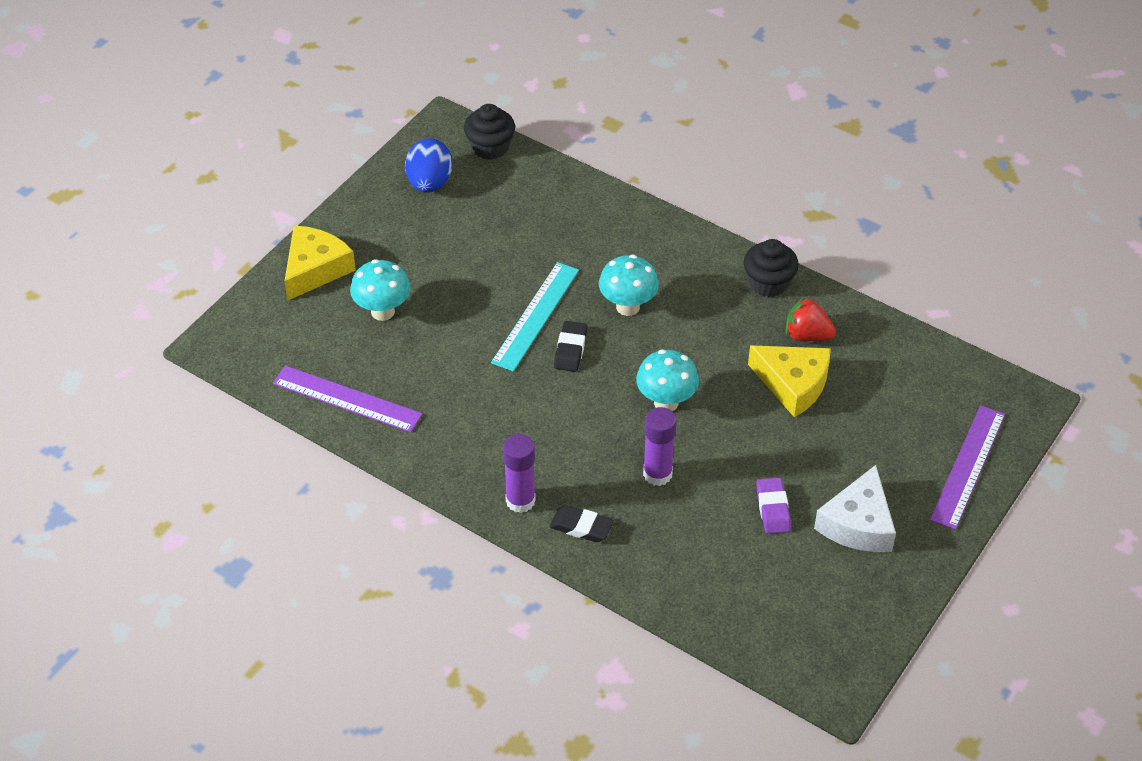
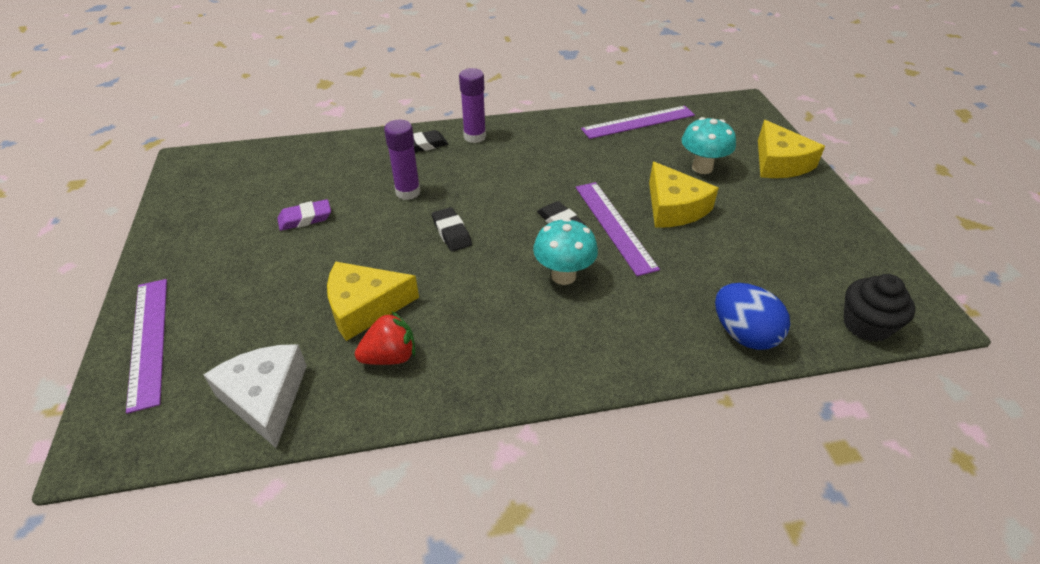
camera: 135 degrees right, 5 degrees down
blue egg [405,138,453,193] -> blue egg moved to [715,283,790,350]
turquoise ruler [491,262,579,372] -> purple ruler [576,182,660,276]
turquoise mushroom [636,350,699,411] -> black eraser [432,207,472,252]
black cupcake [744,239,799,297] -> none
purple eraser [756,478,791,534] -> purple eraser turned 60 degrees counterclockwise [277,199,331,231]
white cheese [814,465,896,552] -> white cheese moved to [204,344,307,448]
none -> yellow cheese [649,162,719,228]

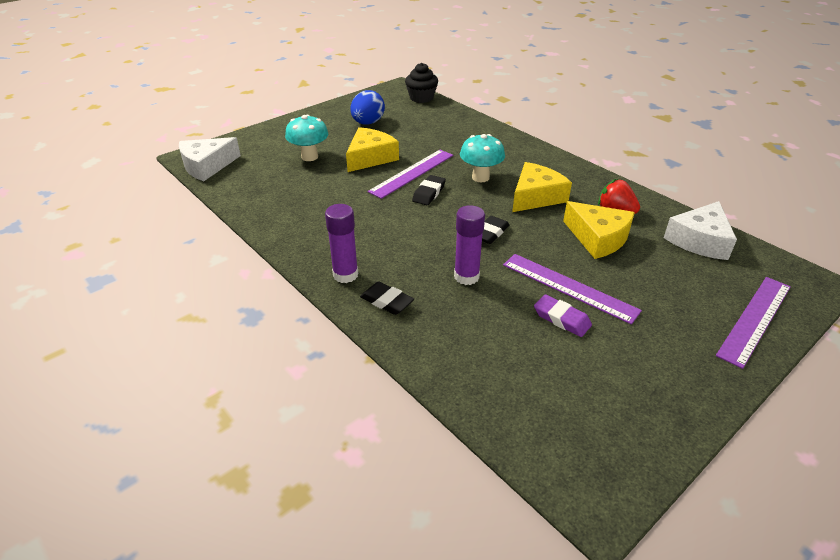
camera: 120 degrees left, 5 degrees down
purple ruler [581,106,695,139] -> purple ruler moved to [503,254,642,324]
blue egg [715,283,790,350] -> blue egg moved to [350,90,385,125]
yellow cheese [758,120,825,178] -> yellow cheese moved to [512,162,572,212]
none -> white cheese [179,137,241,181]

